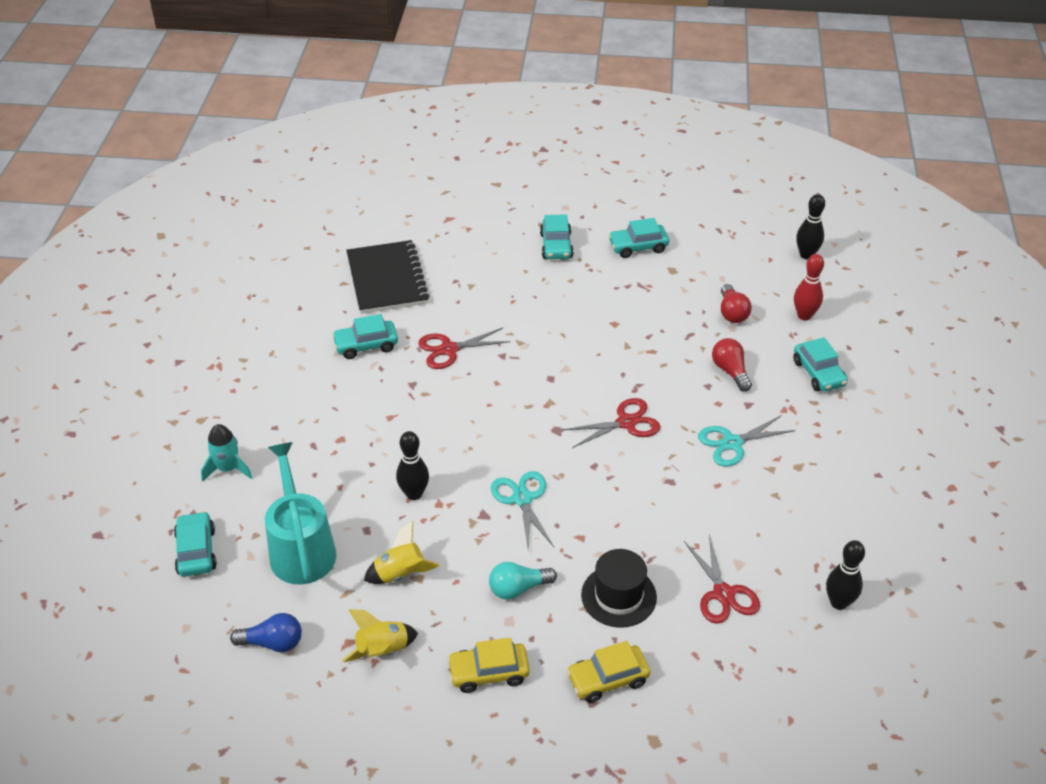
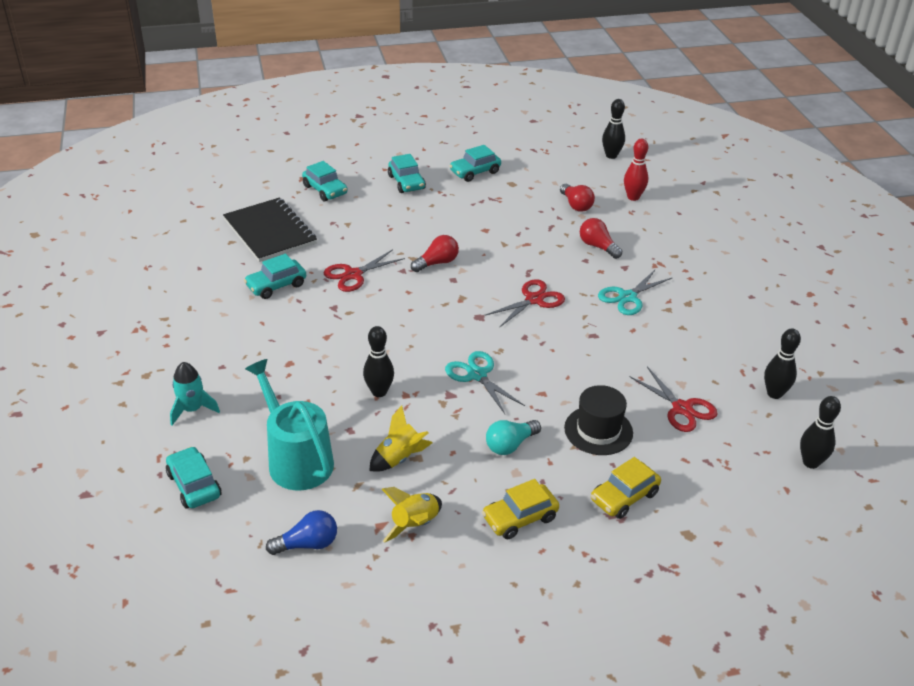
camera: 20 degrees left, 5 degrees down
turquoise car [793,337,848,392] -> turquoise car moved to [302,161,347,201]
none -> red light bulb [411,235,459,272]
none -> black bowling pin [800,396,841,469]

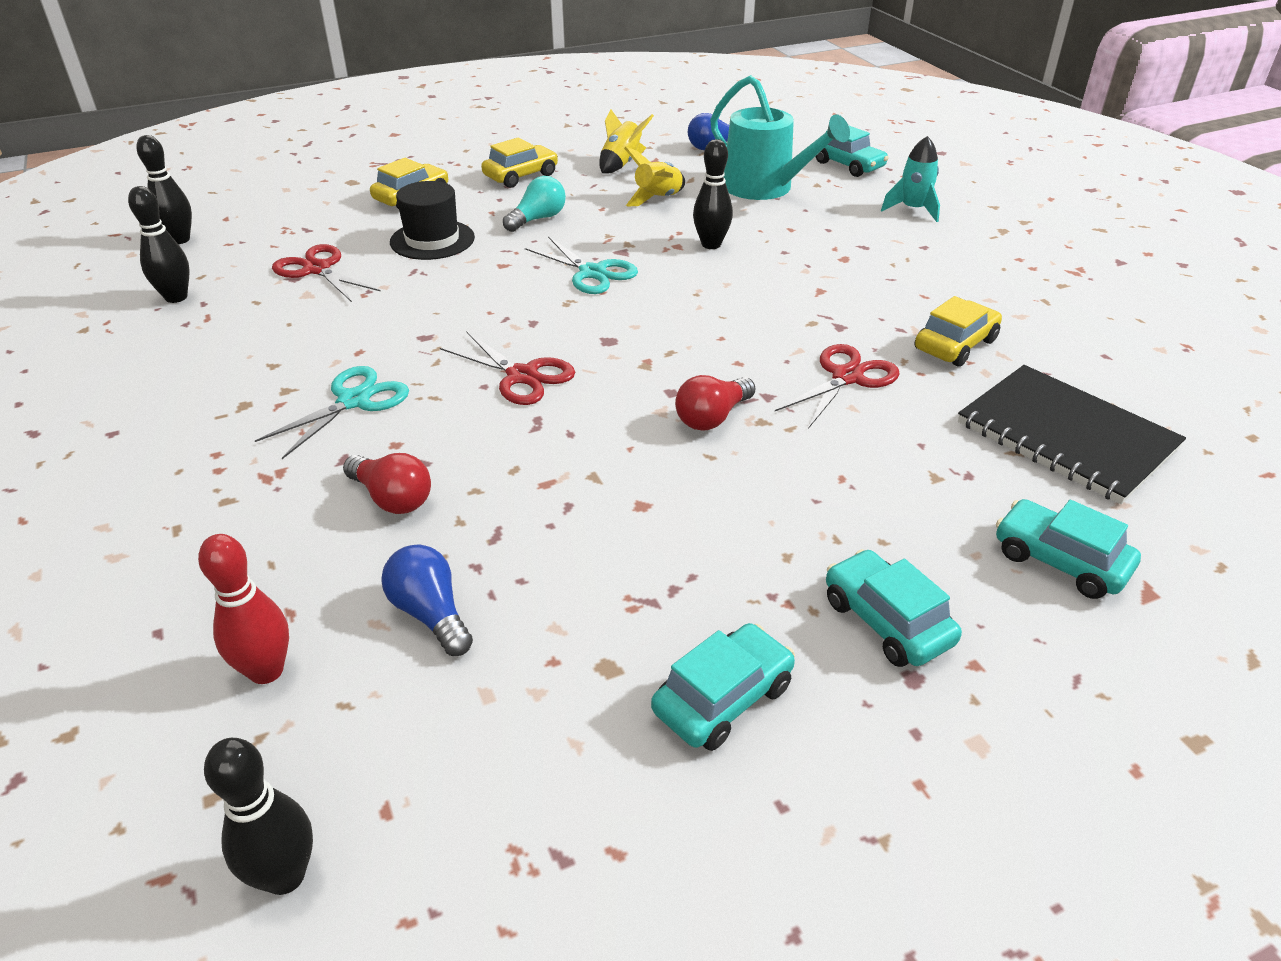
camera: 170 degrees right, 0 degrees up
turquoise car [244,254,306,299] -> yellow car [914,296,1002,367]
red scissors [485,279,565,327] -> red scissors turned 90 degrees counterclockwise [440,331,575,405]
red light bulb [560,184,595,212] -> blue light bulb [381,544,473,656]

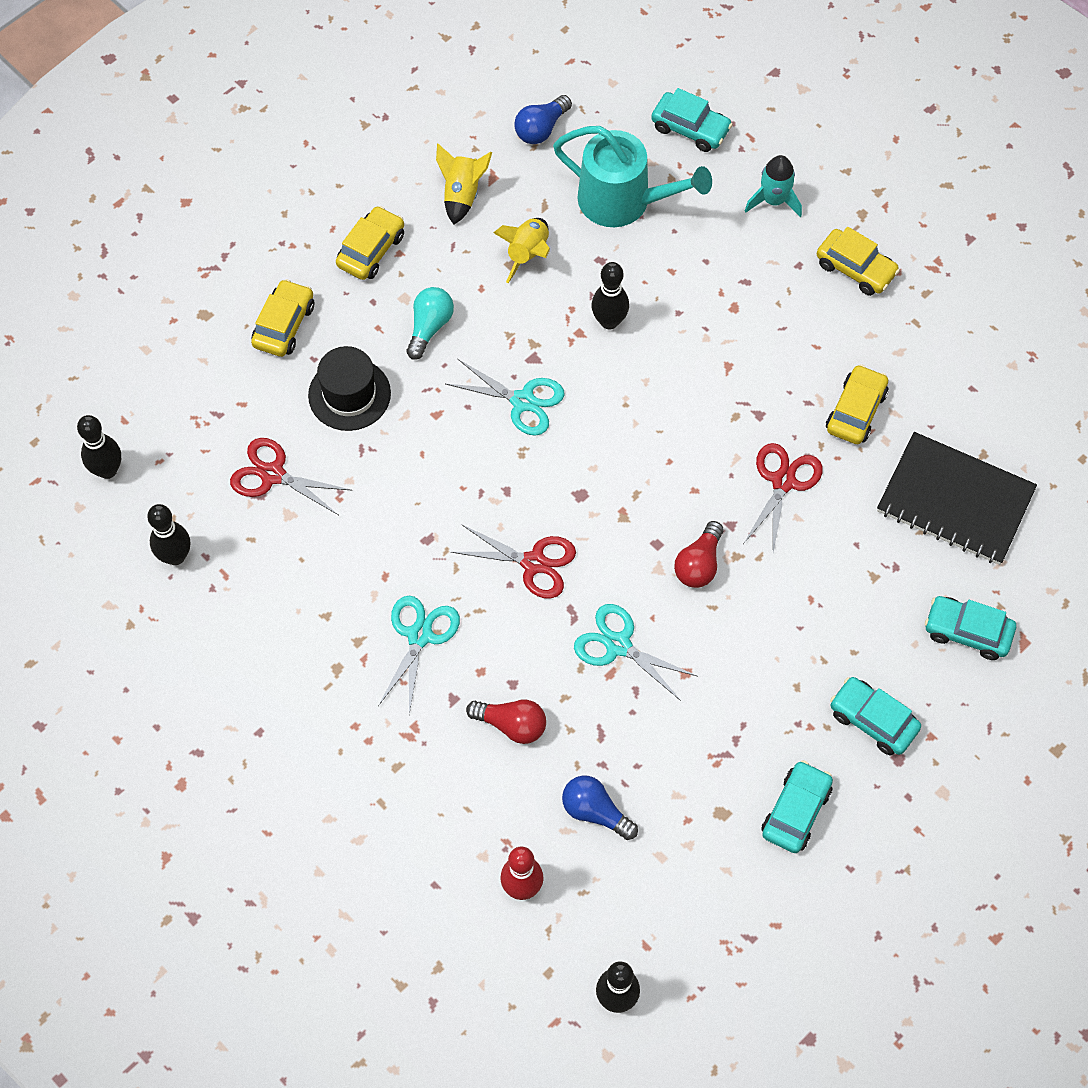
camera: 20 degrees left, 25 degrees up
none -> turquoise scissors [574,604,697,701]
none -> yellow car [817,227,900,296]

